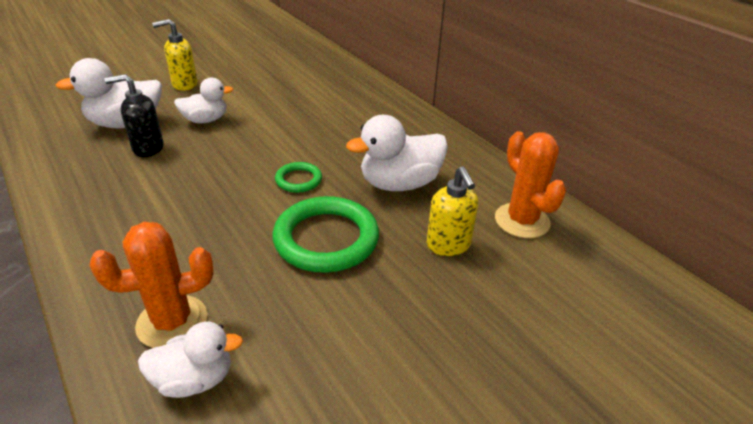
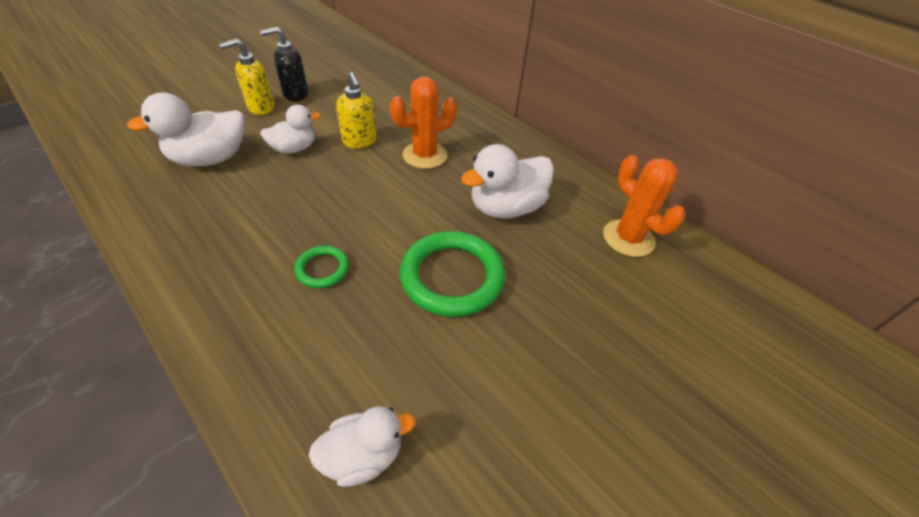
camera: 10 degrees left, 10 degrees up
orange cactus [90,222,214,348] -> orange cactus moved to [390,76,457,169]
black soap dispenser [105,74,164,157] -> black soap dispenser moved to [260,27,308,101]
green ring [275,162,322,193] -> green ring moved to [294,245,349,288]
yellow soap dispenser [427,166,478,256] -> yellow soap dispenser moved to [336,72,377,149]

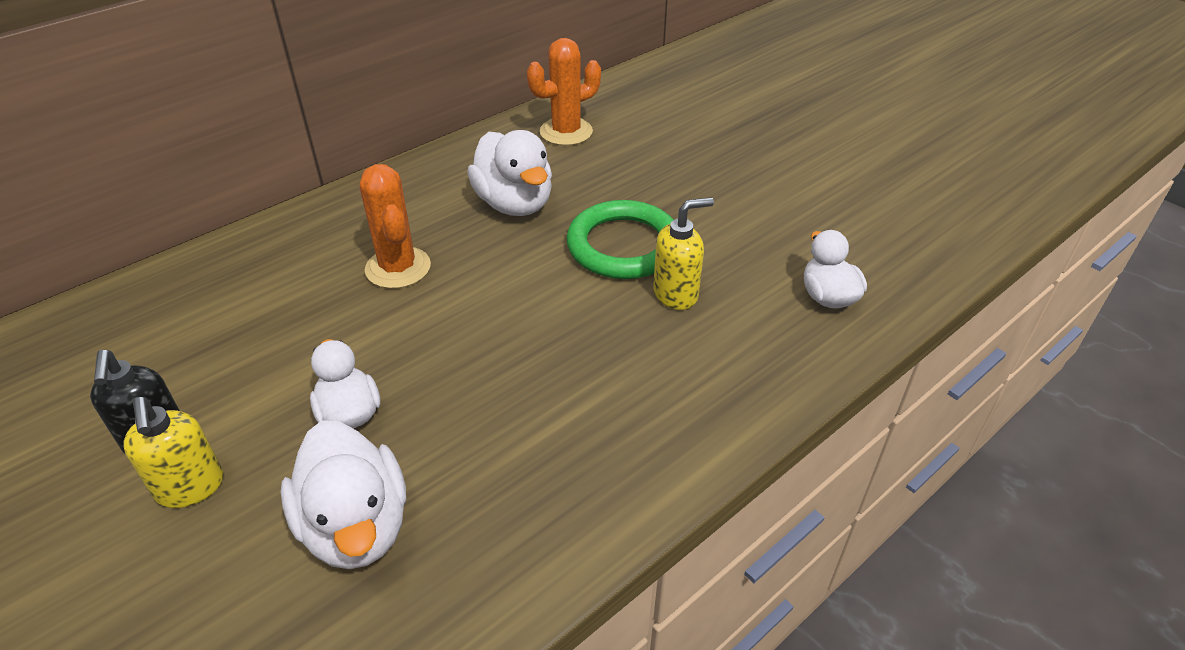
camera: 85 degrees left, 5 degrees down
green ring [294,245,349,288] -> none
yellow soap dispenser [336,72,377,149] -> yellow soap dispenser moved to [653,197,714,310]

